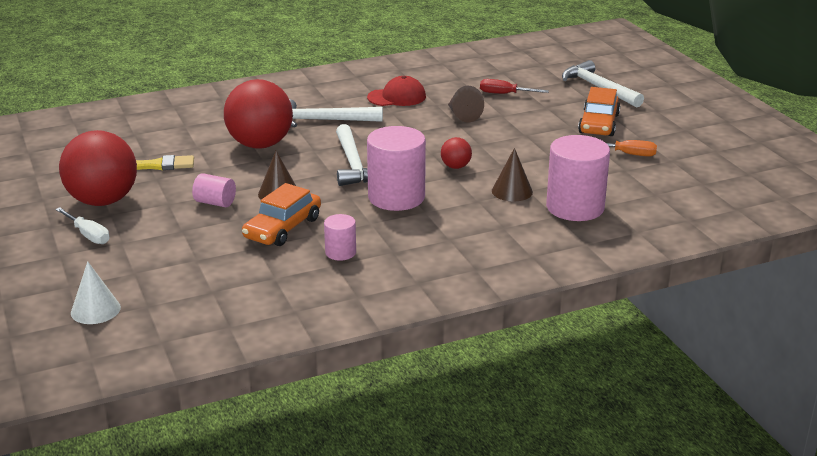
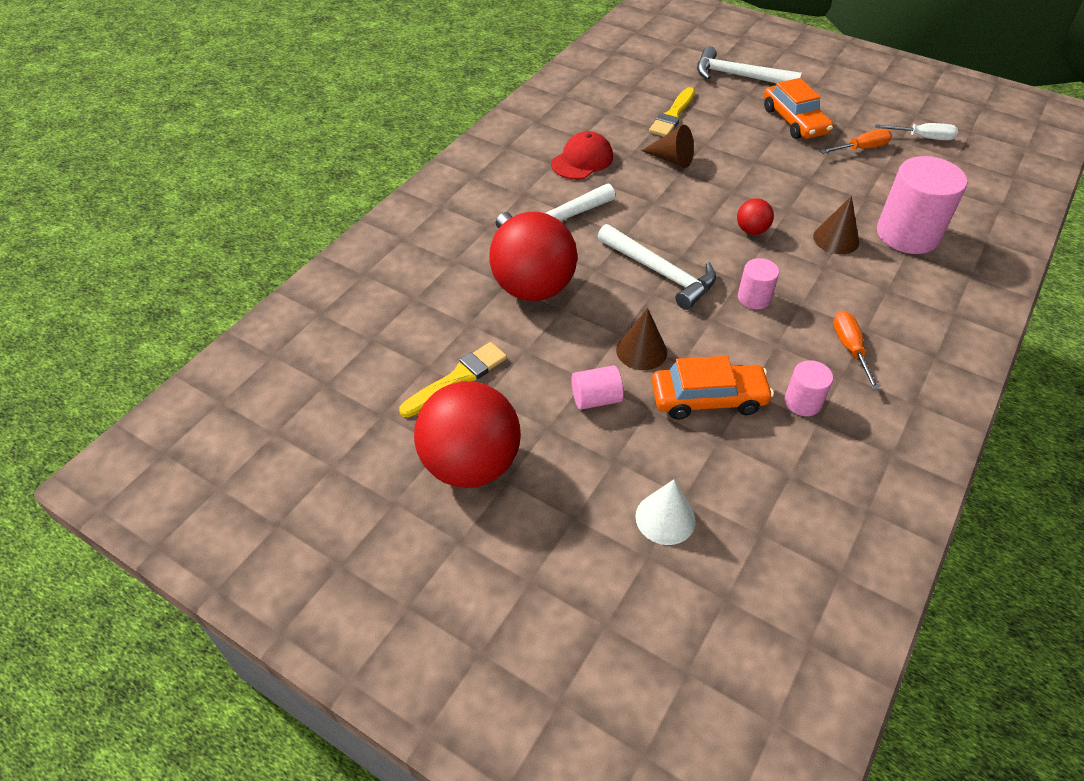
camera: 35 degrees left, 20 degrees up
white screwdriver [55,207,110,244] -> white screwdriver moved to [875,123,958,140]
white cone [71,261,121,324] -> white cone moved to [635,479,696,545]
orange car [242,183,321,246] -> orange car turned 90 degrees counterclockwise [652,356,774,419]
pink cylinder [367,126,426,211] -> pink cylinder [738,258,779,309], size x0.50
red screwdriver [480,79,549,94] -> yellow brush [649,87,695,137]
none -> orange screwdriver [833,311,880,390]

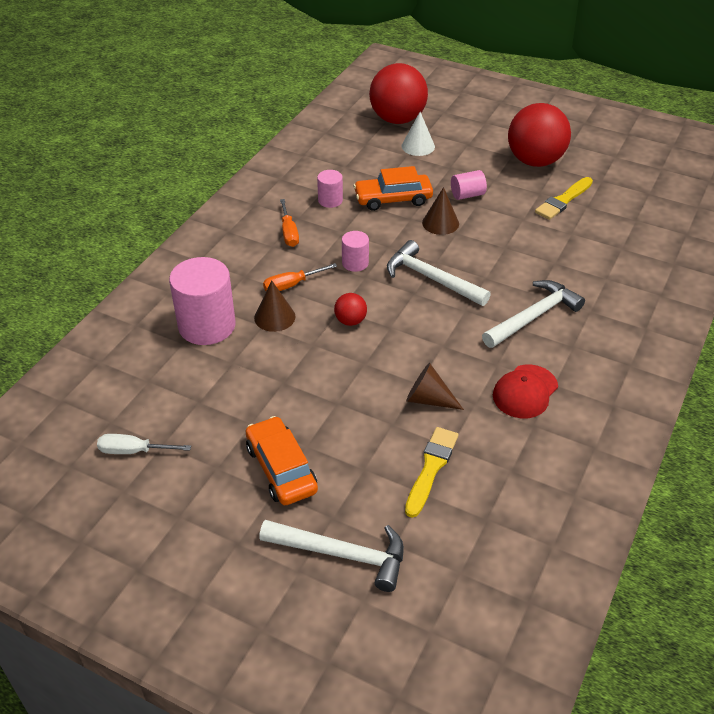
camera: 175 degrees right, 5 degrees down
red ball [489,212,578,301] -> red ball moved to [369,63,428,124]
orange screwdriver [820,129,892,154] -> orange screwdriver moved to [263,263,337,291]

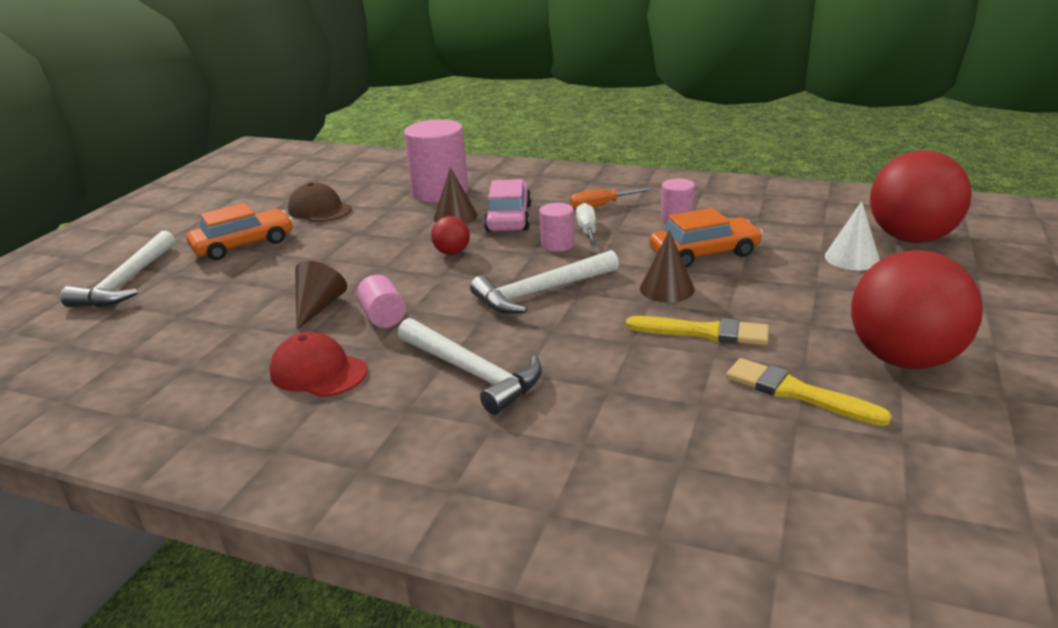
camera: 85 degrees right, 15 degrees down
white screwdriver [97,434,191,454] -> white screwdriver moved to [576,203,598,248]
orange screwdriver [263,263,337,291] -> pink car [484,179,531,232]
orange car [353,166,433,211] -> orange car turned 90 degrees clockwise [649,208,763,268]
white hammer [387,240,491,306] -> white hammer turned 150 degrees counterclockwise [470,250,619,314]
yellow brush [405,427,458,518] -> yellow brush moved to [626,316,769,345]
pink cylinder [451,170,487,200] -> pink cylinder moved to [356,275,406,328]
none -> brown cap [288,182,352,222]

